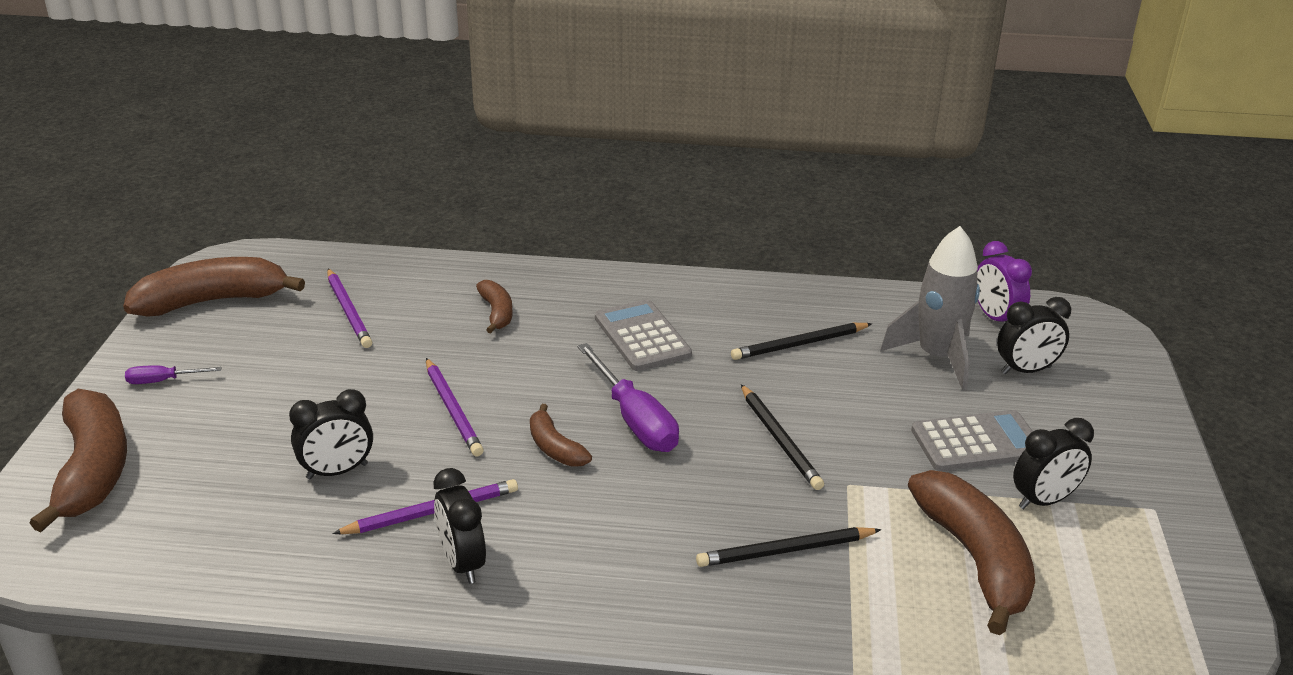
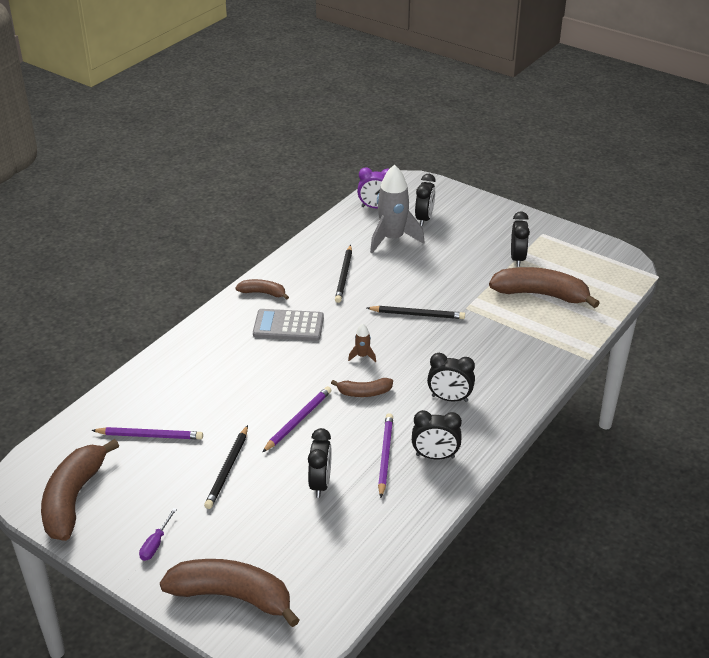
camera: 60 degrees left, 5 degrees up
purple pencil [426,358,484,456] -> purple pencil turned 60 degrees counterclockwise [262,386,332,452]
brown banana [476,280,513,333] -> brown banana moved to [235,279,289,300]
purple screwdriver [577,343,679,452] -> brown rocket [348,324,376,362]
black pencil [696,527,881,567] -> black pencil moved to [204,425,248,509]
grey calculator [911,410,1033,471] -> none
none -> black clock [427,353,475,402]

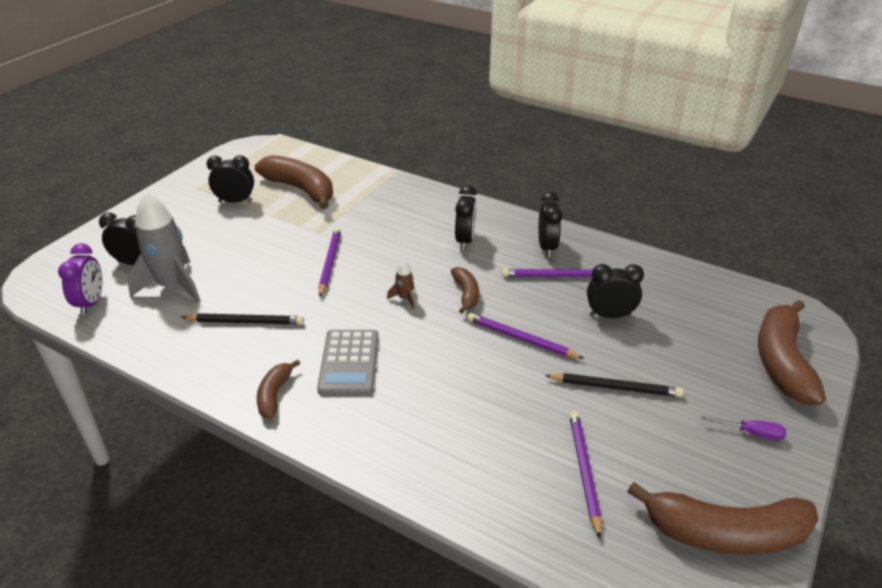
camera: 95 degrees left, 0 degrees up
black pencil [367,306,465,319] -> purple pencil [319,228,341,297]
brown banana [489,267,600,308] -> brown banana turned 120 degrees clockwise [255,155,333,209]

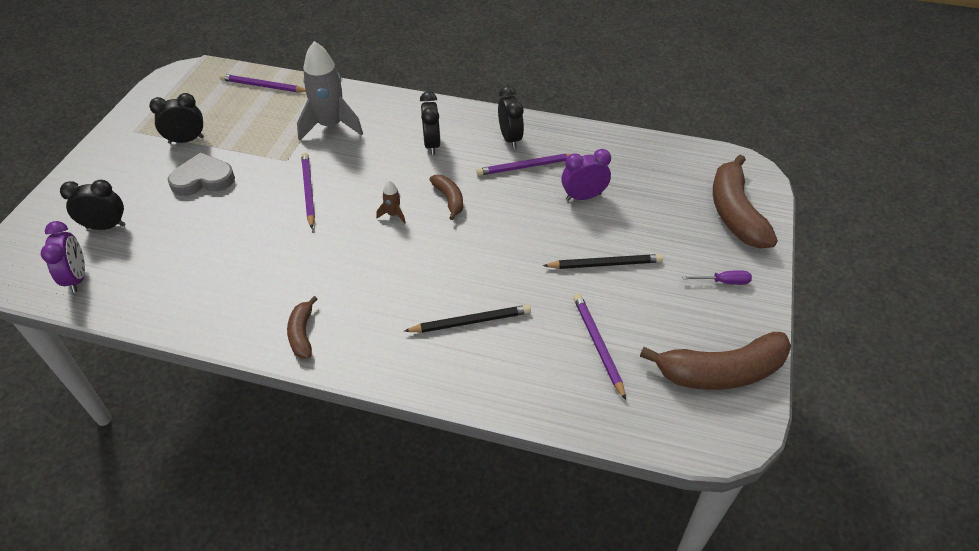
camera: 15 degrees left, 10 degrees up
grey rocket [127,192,201,303] -> grey rocket moved to [297,41,363,141]
black pencil [182,313,304,325] -> black pencil moved to [404,305,531,333]
brown banana [255,155,333,209] -> none
grey calculator [317,330,378,395] -> none
purple pencil [467,313,585,359] -> purple pencil moved to [220,74,306,92]
black clock [587,264,644,318] -> purple clock [562,149,611,201]
none -> grey heart [168,152,235,196]

